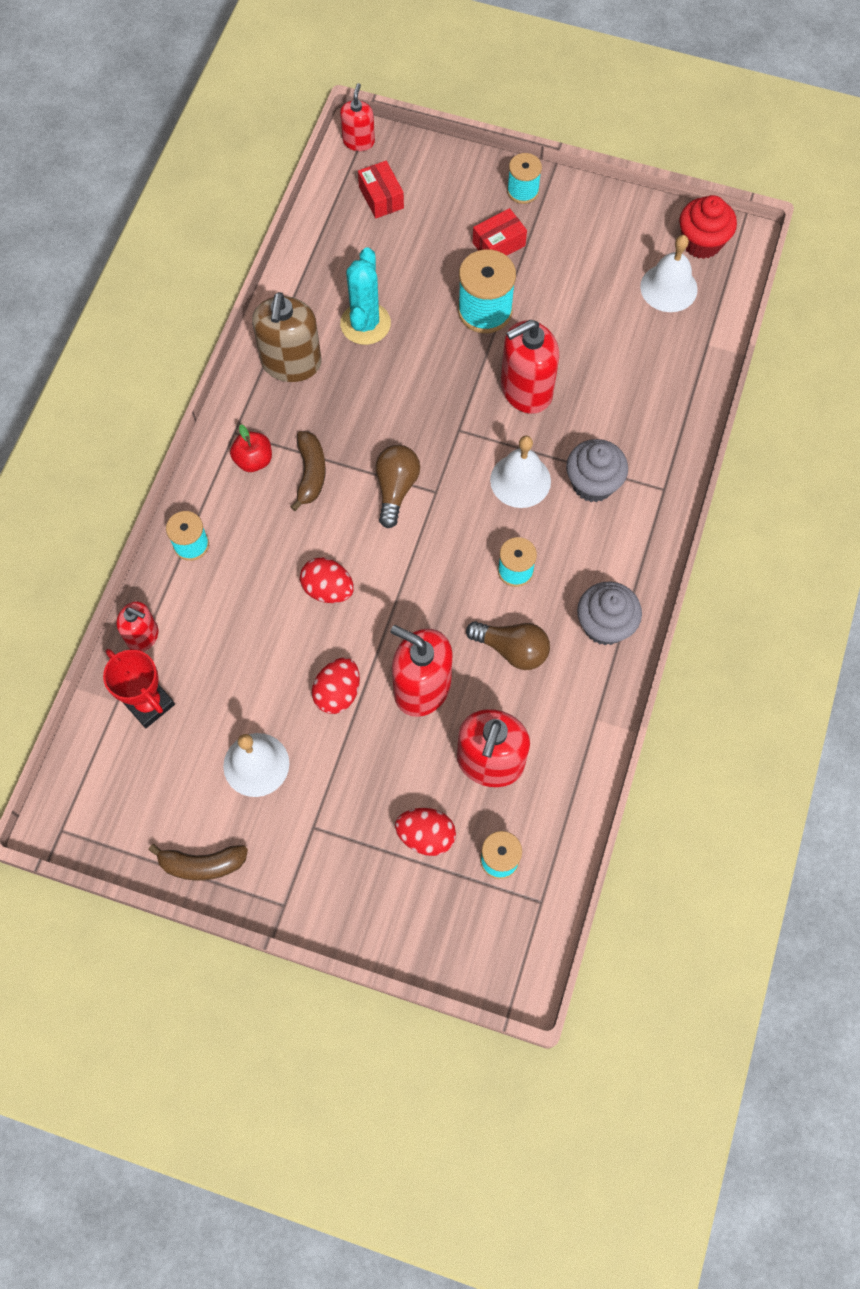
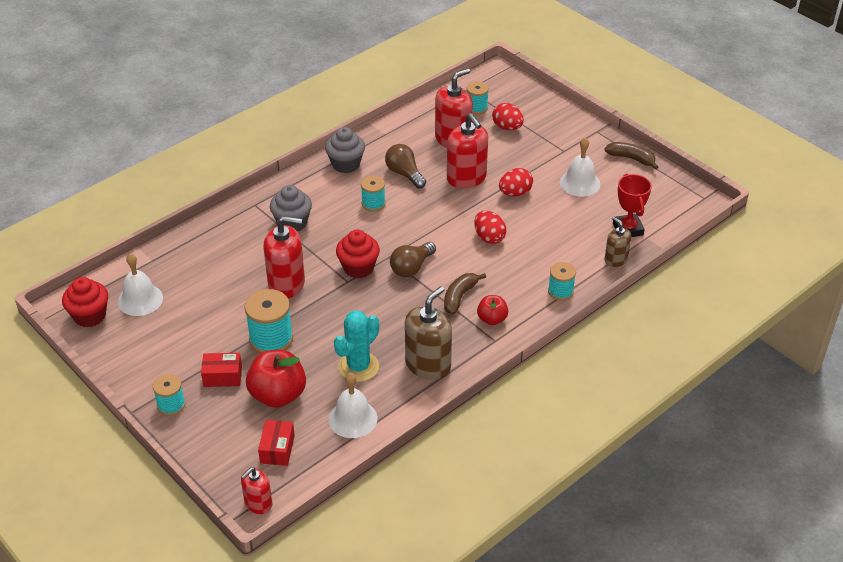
camera: 150 degrees left, 25 degrees down
red soap dispenser [117,601,158,652] -> brown soap dispenser [605,217,631,267]
white bell [490,436,551,508] -> white bell moved to [329,373,377,438]
none -> red apple [246,350,306,408]
none -> red cupcake [336,229,380,278]

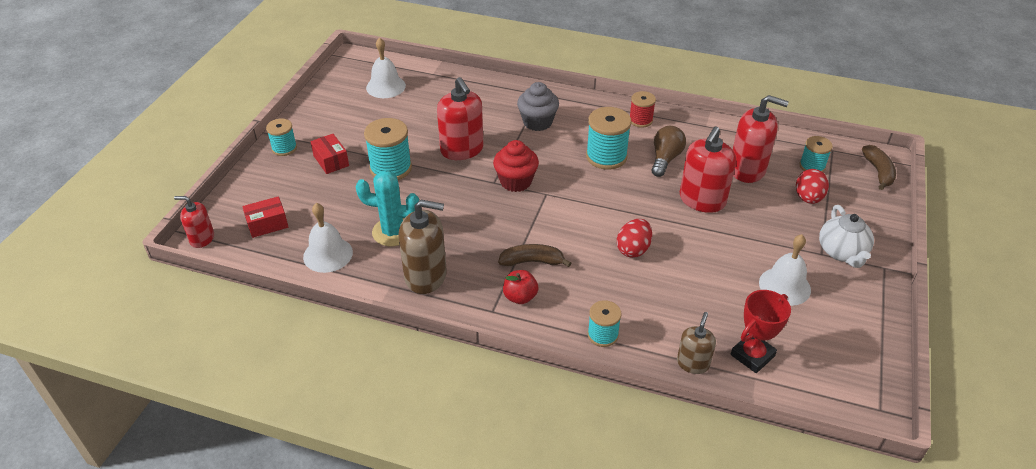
camera: 60 degrees right, 0 degrees up
red cupcake [62,277,108,327] -> none
red apple [246,350,306,408] -> none
grey cupcake [325,127,365,173] -> red spool [630,91,656,128]
turquoise spool [361,176,386,212] -> turquoise spool [586,107,632,170], size x1.64
brown light bulb [390,242,436,277] -> none
red egg [499,168,533,197] -> none
brown banana [604,142,658,169] -> brown banana moved to [862,145,896,190]
none -> white teapot [819,205,874,268]

